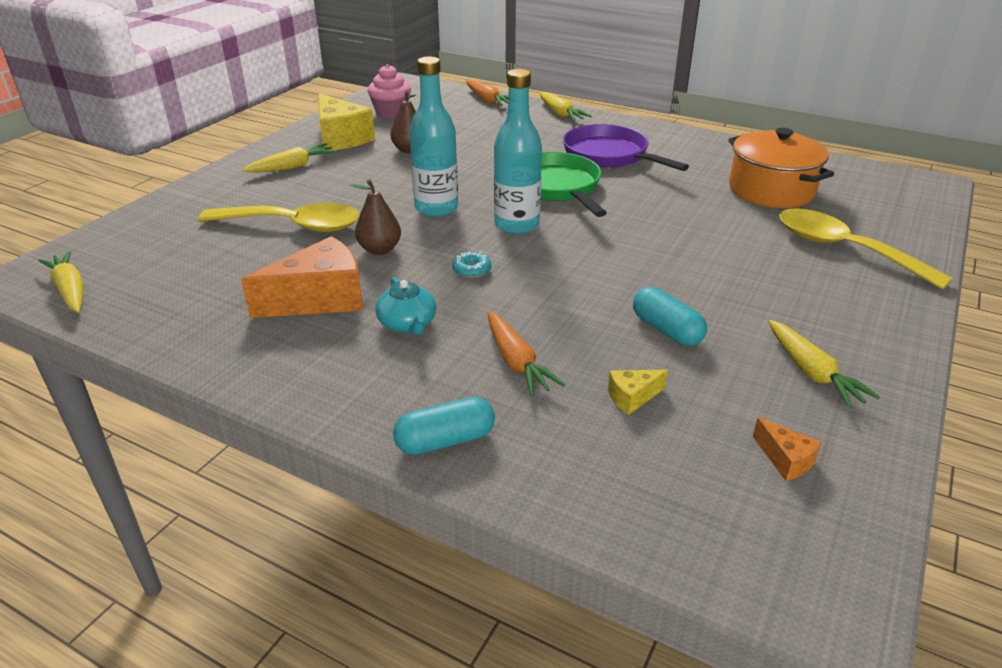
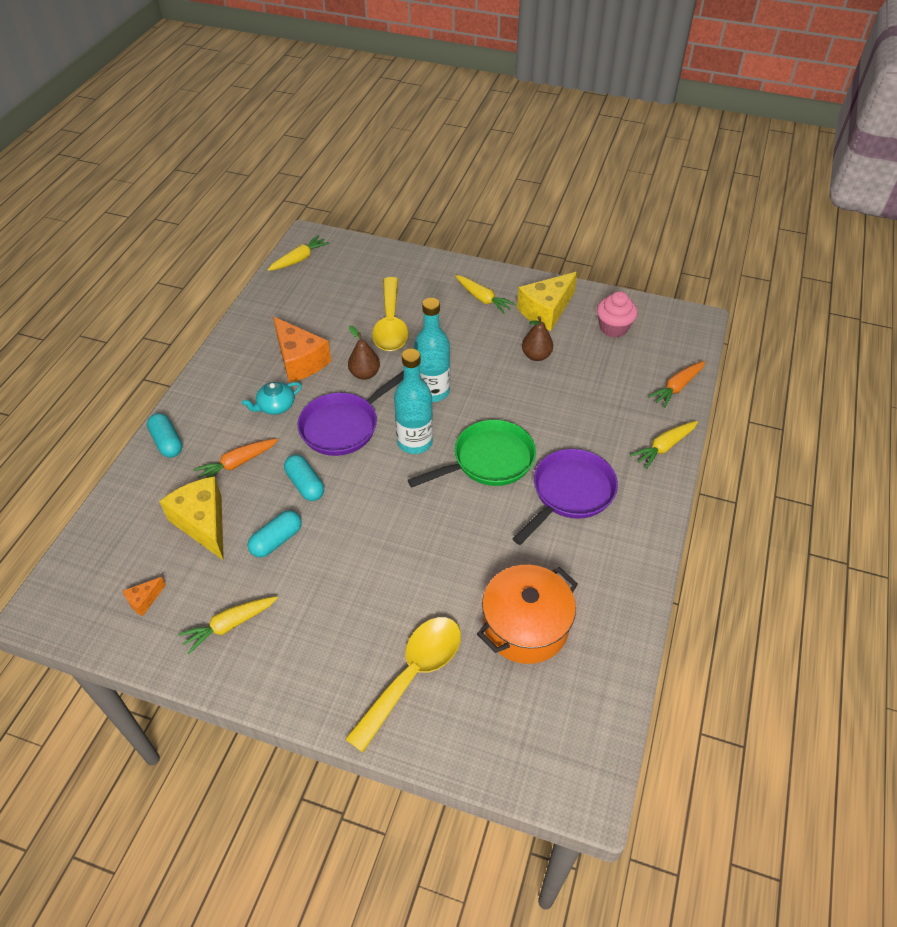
camera: 80 degrees right, 15 degrees up
turquoise donut [452,252,491,278] -> purple pan [298,370,404,456]
yellow cheese [608,370,668,415] -> yellow cheese [160,476,224,561], size x2.19
none -> turquoise capsule [284,455,324,501]

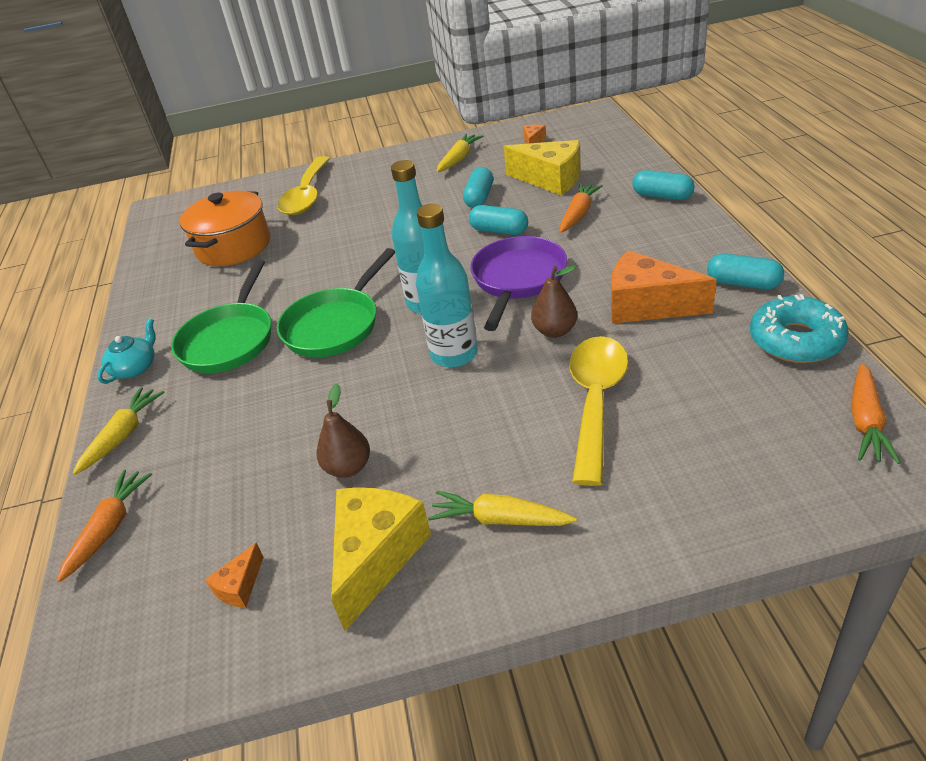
camera: 155 degrees right, 10 degrees down
turquoise teapot [242,382,302,415] -> turquoise teapot moved to [97,318,156,384]
yellow carrot [267,235,330,271] -> orange carrot [851,363,901,464]
yellow spoon [372,277,408,351] -> yellow spoon turned 45 degrees clockwise [569,336,629,486]
purple pan [512,449,618,545] -> green pan [171,260,271,373]
pink cupcake [597,291,638,337] -> orange cheese [205,543,263,608]
none -> turquoise capsule [707,253,784,290]
none -> turquoise donut [750,294,849,363]

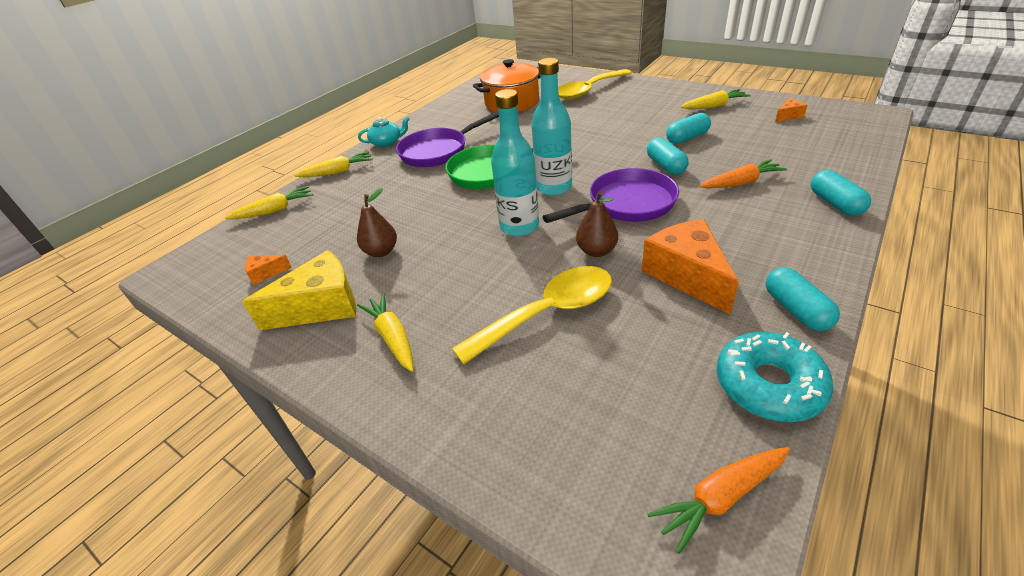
camera: 45 degrees right, 0 degrees up
orange carrot [57,470,152,582] -> yellow carrot [225,186,313,219]
green pan [171,260,271,373] -> purple pan [396,112,499,167]
yellow cheese [504,140,581,195] -> none

